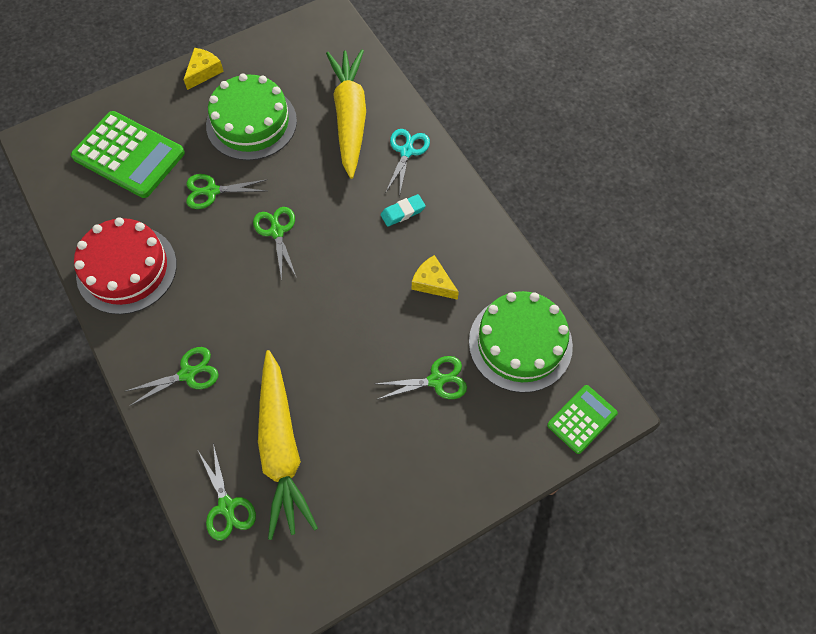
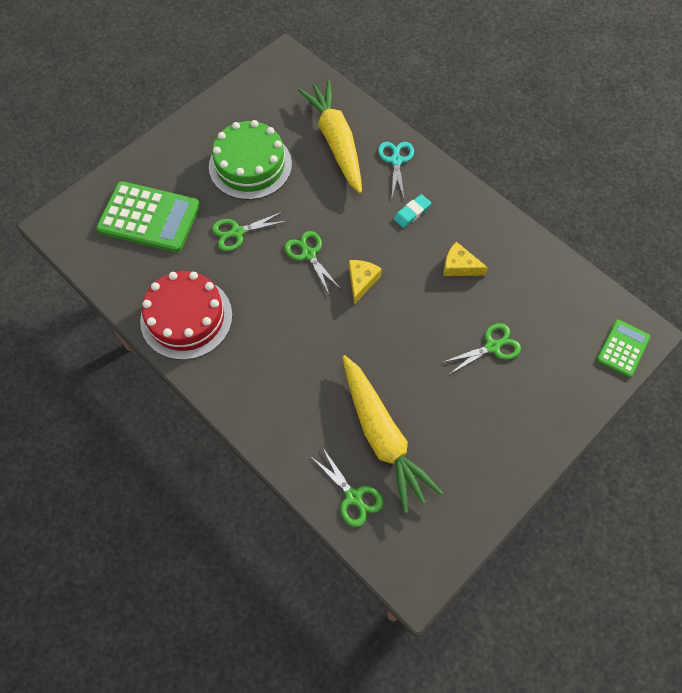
camera: 15 degrees left, 0 degrees up
green scissors [126,347,218,406] -> none
yellow cheese [183,48,224,90] -> yellow cheese moved to [349,260,382,305]
green cake [469,291,573,393] -> none

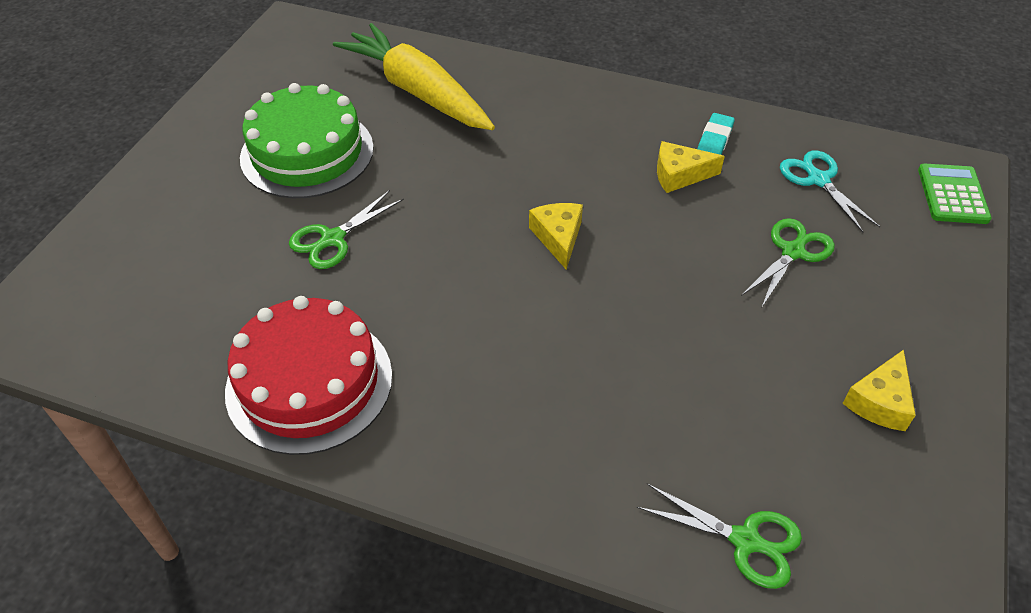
camera: 25 degrees left, 15 degrees down
green calculator [96,181,200,252] -> none
green scissors [284,231,341,294] -> none
yellow carrot [343,355,443,513] -> none
turquoise scissors [378,142,414,198] -> turquoise scissors moved to [780,151,880,232]
turquoise eraser [394,194,431,228] -> turquoise eraser moved to [697,113,735,155]
none -> yellow cheese [842,350,916,431]

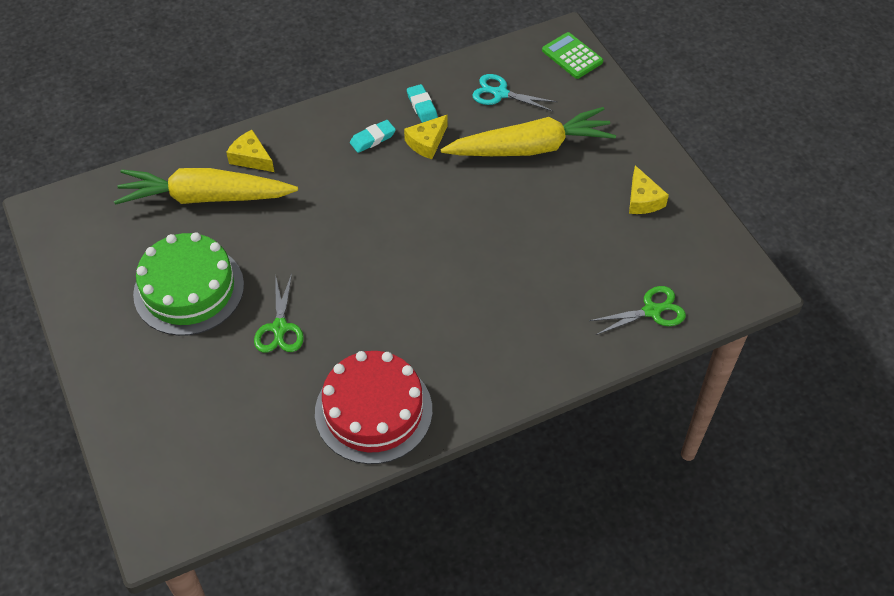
camera: 45 degrees left, 5 degrees up
yellow cheese [529,203,583,270] -> yellow cheese moved to [226,130,274,172]
green scissors [741,218,835,307] -> yellow carrot [441,107,616,156]
none -> turquoise eraser [350,120,396,153]

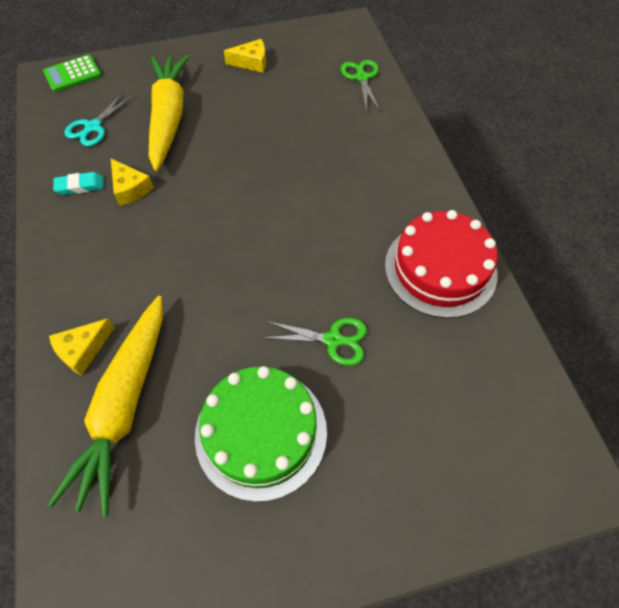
camera: 80 degrees left, 5 degrees up
turquoise eraser [350,120,396,153] -> none

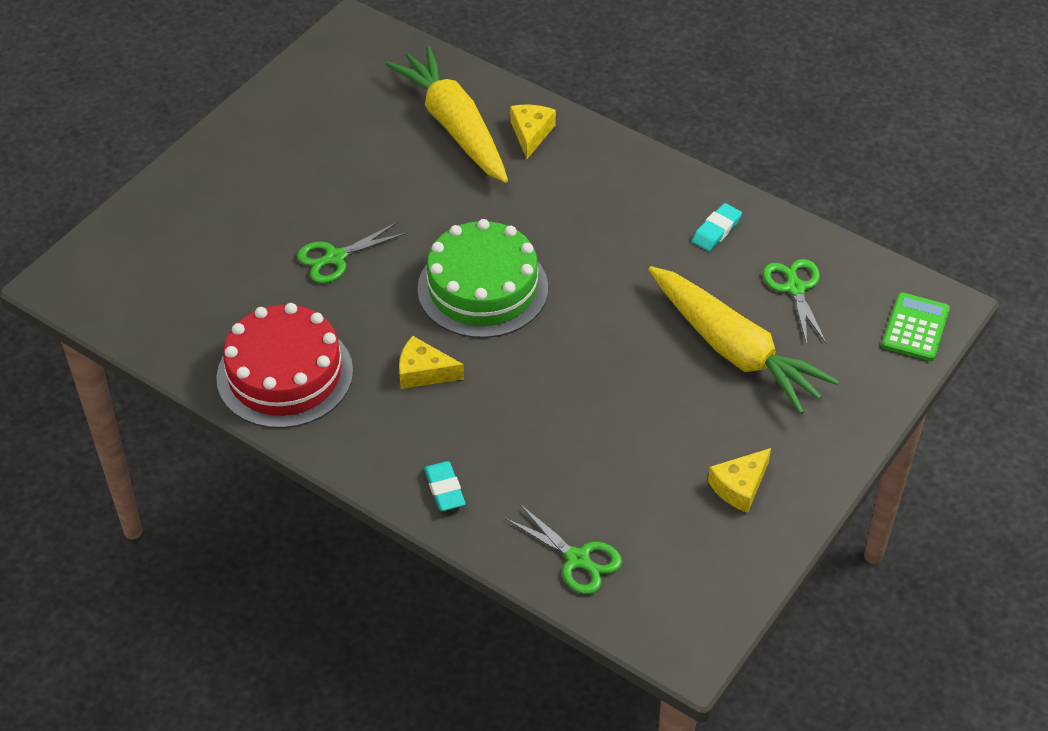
camera: 140 degrees right, 10 degrees down
turquoise scissors [65,92,134,146] -> green scissors [763,259,827,345]
yellow cheese [111,159,154,206] -> yellow cheese moved to [399,336,464,389]
green cake [195,366,327,502] -> green cake moved to [417,219,548,338]
none -> turquoise eraser [424,461,466,511]

